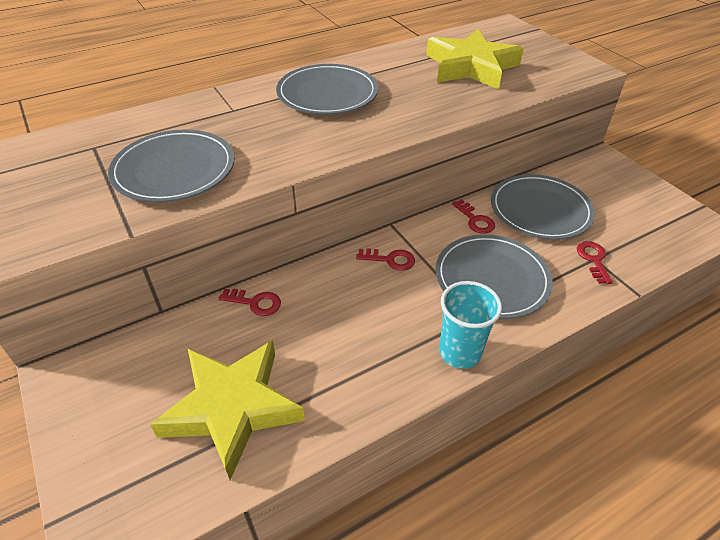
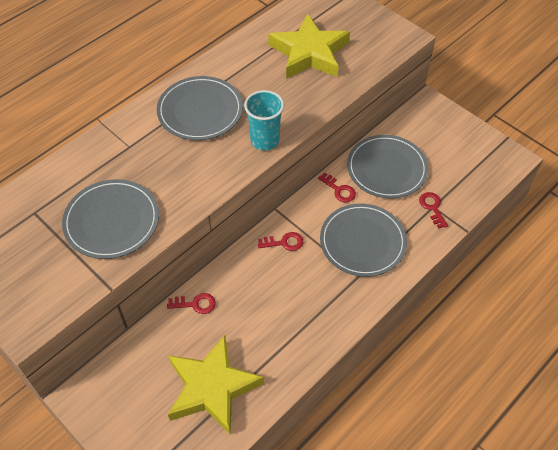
camera: 15 degrees left, 10 degrees up
turquoise cup [439,281,502,369] -> turquoise cup moved to [244,90,284,151]

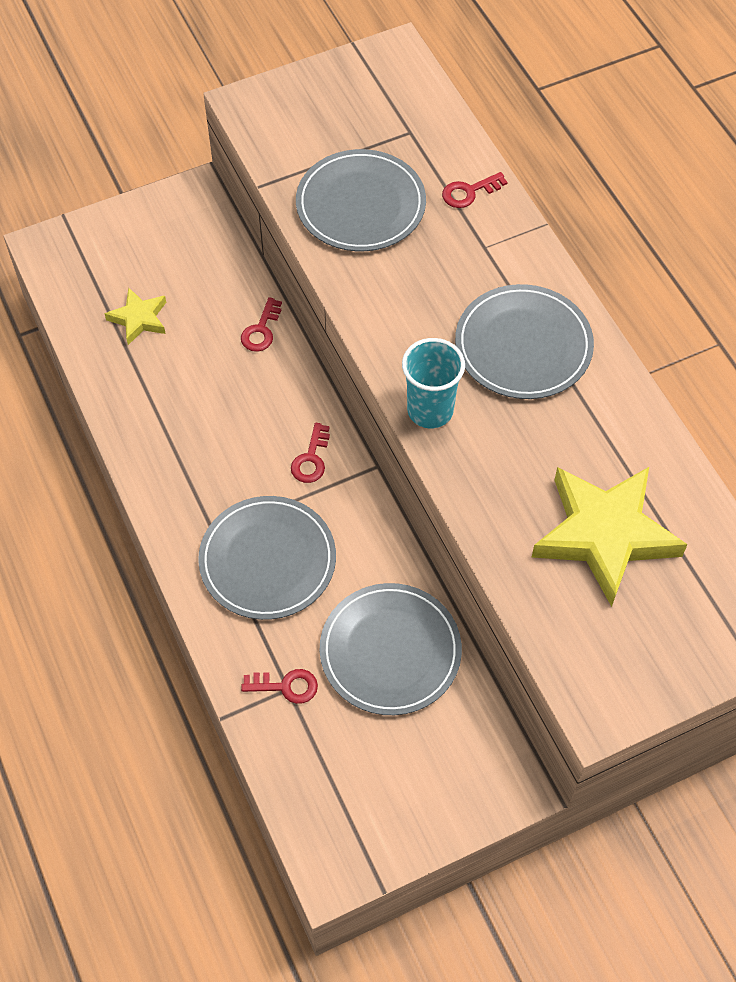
camera: 110 degrees right, 5 degrees up
yellow star [168,335,264,434] -> yellow star [105,287,166,345], size x0.50
red key [318,173,356,202] -> red key moved to [442,172,507,208]

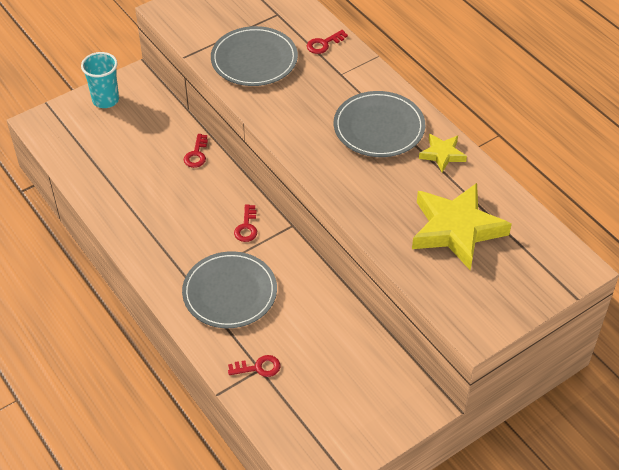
camera: 10 degrees left, 10 degrees down
yellow star [105,287,166,345] -> yellow star moved to [419,134,467,172]
grey plate [320,583,462,715] -> none
turquoise cup [402,338,465,428] -> turquoise cup moved to [81,52,119,108]

